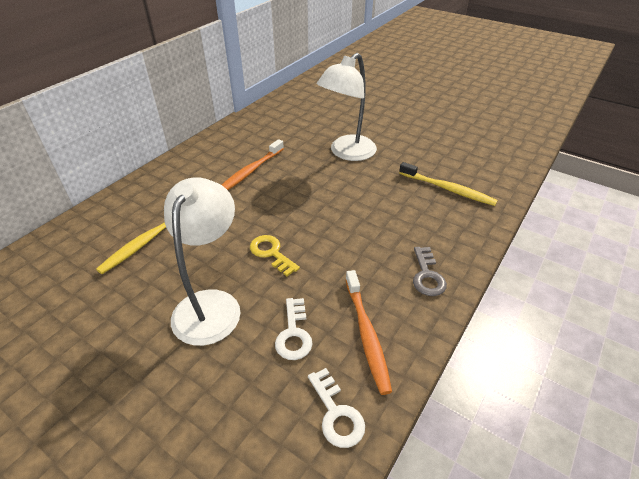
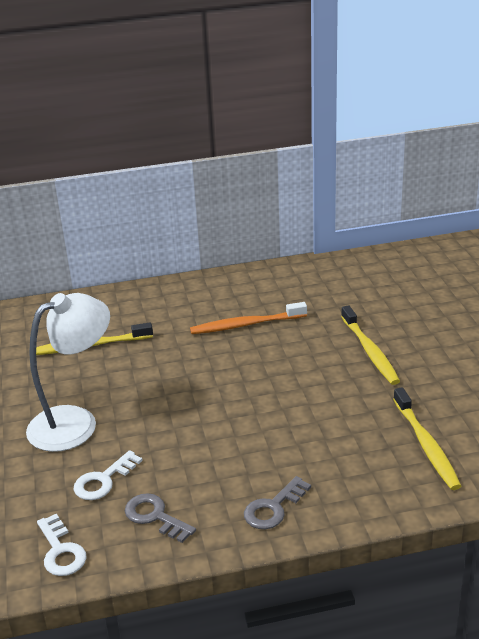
camera: 45 degrees right, 10 degrees down
yellow key [250,235,300,276] -> none
white key [308,368,365,448] -> white key turned 45 degrees counterclockwise [37,514,87,576]
white lamp [317,53,377,161] -> yellow toothbrush [341,305,400,385]
orange toothbrush [345,270,392,395] -> grey key [125,493,196,543]

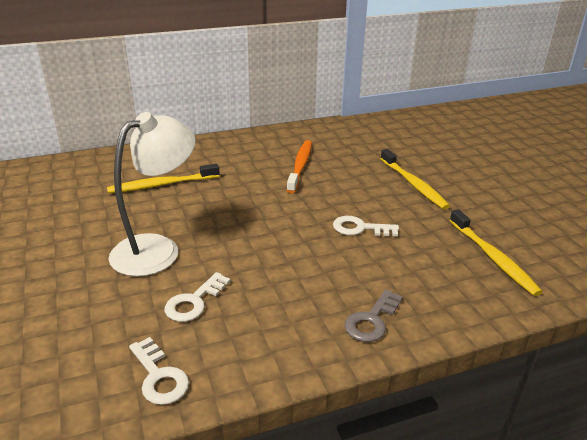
camera: 10 degrees left, 0 degrees up
grey key [125,493,196,543] -> none
orange toothbrush [190,302,307,334] -> orange toothbrush turned 120 degrees clockwise [287,140,312,193]
none -> white key [333,216,399,236]

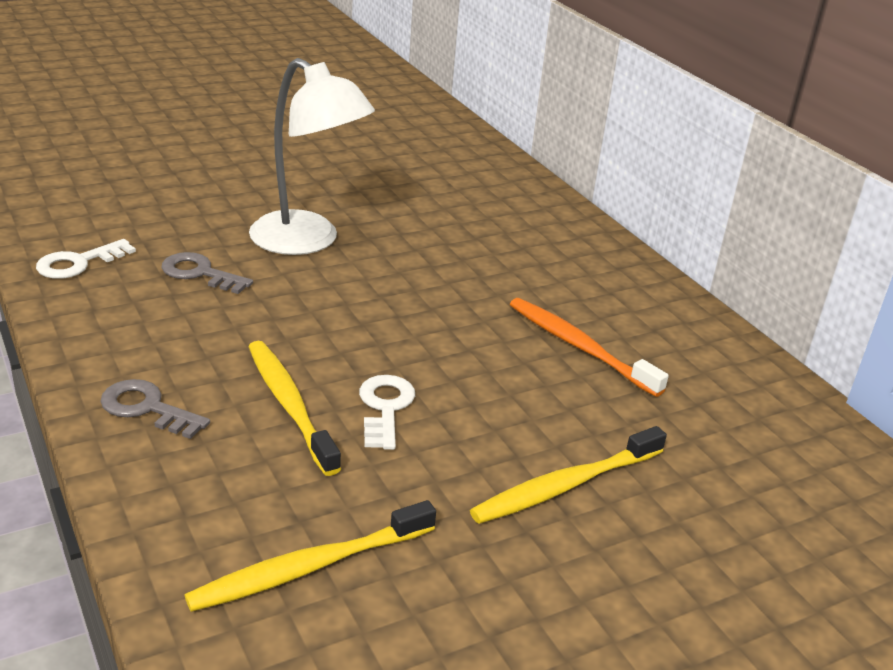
camera: 80 degrees right, 0 degrees up
yellow toothbrush [107,164,220,193] -> yellow toothbrush moved to [248,341,341,476]
white key [165,272,231,322] -> grey key [161,252,253,294]
orange toothbrush [287,140,312,193] -> orange toothbrush turned 135 degrees counterclockwise [510,298,669,397]

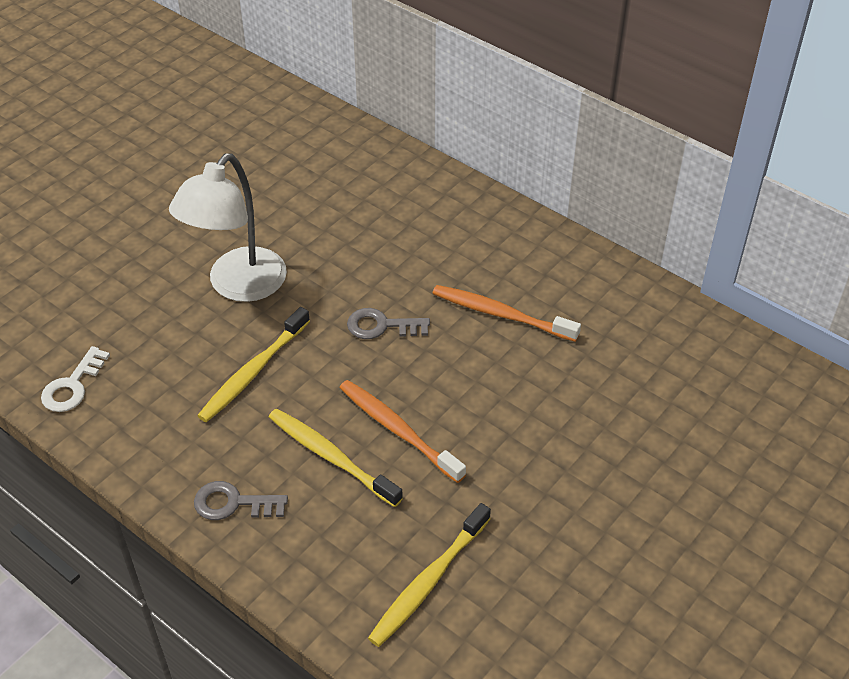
camera: 20 degrees left, 15 degrees up
grey key [161,252,253,294] -> grey key moved to [347,308,430,339]
white lamp [249,58,375,255] -> white lamp turned 105 degrees clockwise [169,153,287,302]
white key [359,375,415,450] -> orange toothbrush [339,380,466,483]
yellow toothbrush [470,426,667,524] -> yellow toothbrush moved to [197,307,310,422]

